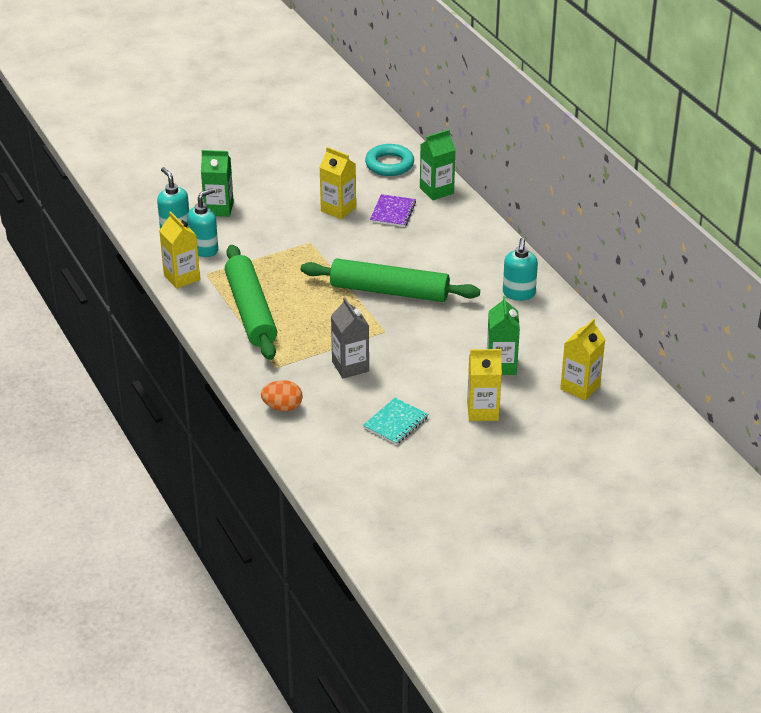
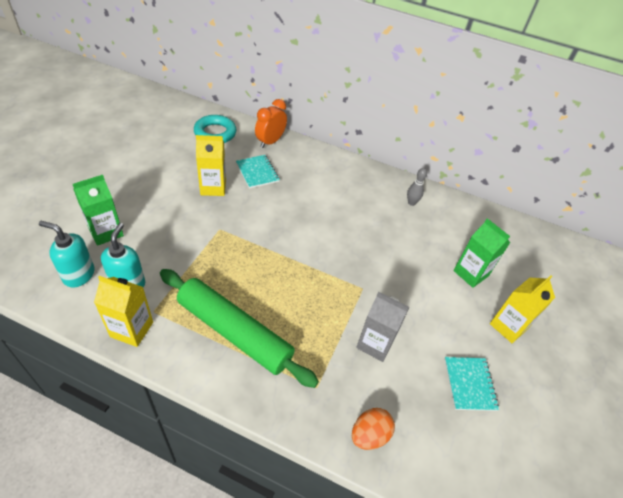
camera: 45 degrees left, 10 degrees up
green rolling pin [301,258,480,302] -> none
purple notebook [370,194,416,227] -> turquoise notebook [236,155,280,188]
green carton [420,130,456,200] -> orange clock [255,99,287,148]
turquoise soap dispenser [503,238,538,301] -> grey bowling pin [407,168,427,206]
yellow carton [560,318,605,400] -> none

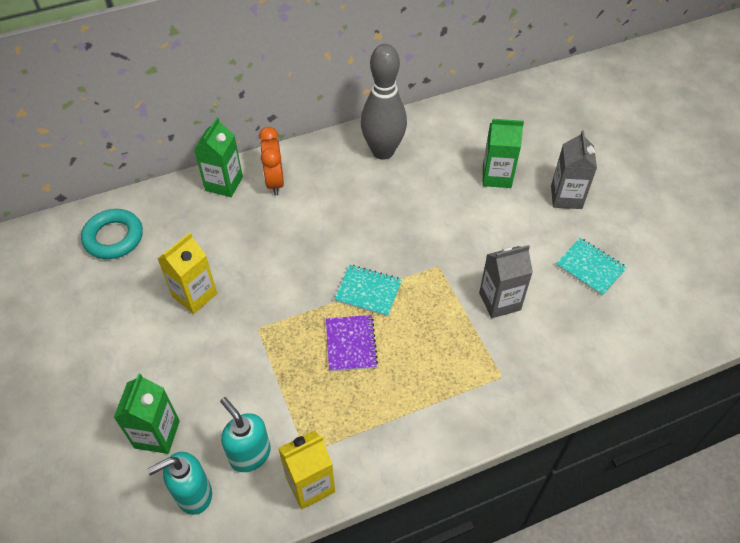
camera: 40 degrees left, 5 degrees up
green rolling pin [160,269,319,388] -> none
turquoise notebook [236,155,280,188] -> turquoise notebook moved to [334,265,402,317]
orange clock [255,99,287,148] -> orange clock moved to [259,127,284,195]
orange egg [352,408,395,450] -> none
grey bowling pin [407,168,427,206] -> grey bowling pin [360,44,407,160], size x2.38
yellow carton [490,276,555,343] -> grey carton [551,130,597,209]
none -> green carton [194,117,243,197]
none -> purple notebook [326,315,378,372]

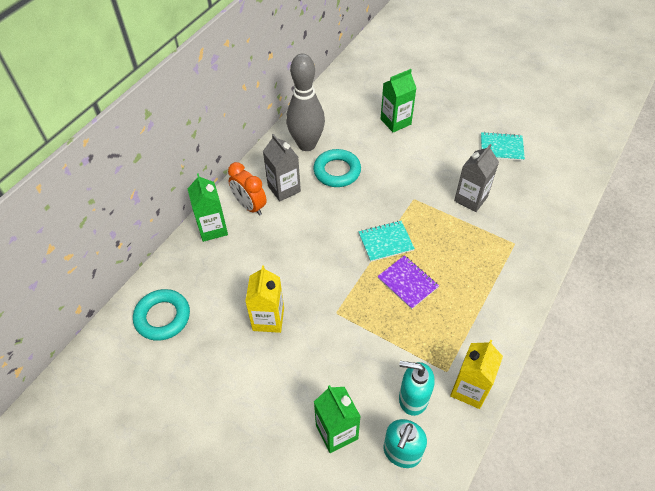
camera: 35 degrees left, 0 degrees up
grey carton [551,130,597,209] -> grey carton moved to [263,134,301,201]
none -> turquoise ring [313,149,361,187]

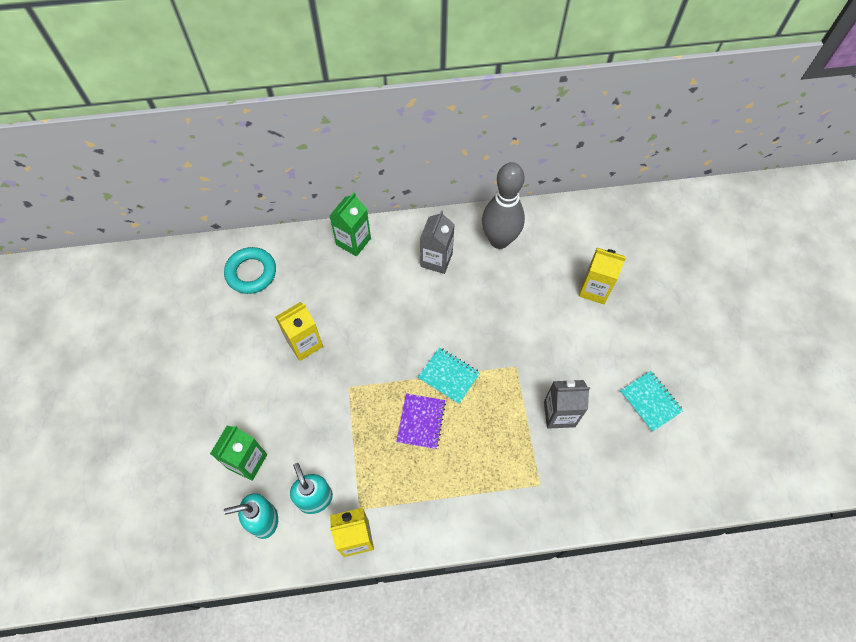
camera: 50 degrees right, 10 degrees up
orange clock [228,162,267,216] -> none
turquoise ring [313,149,361,187] -> none
green carton [381,69,417,133] -> yellow carton [579,248,626,304]

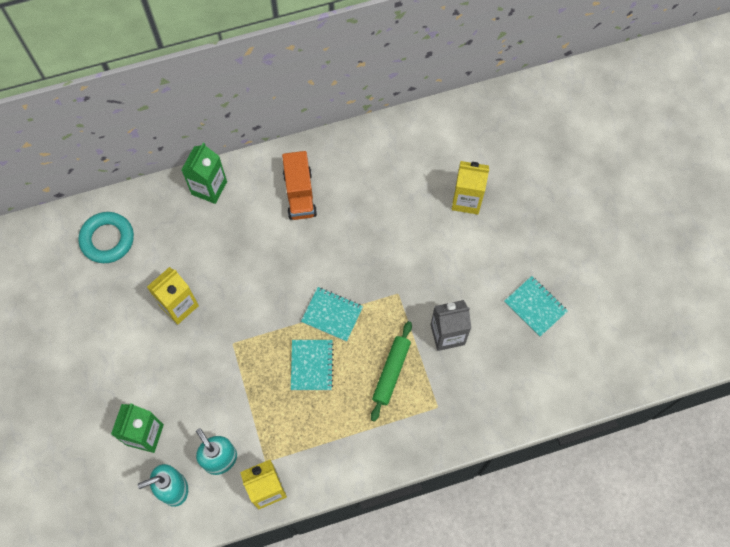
camera: 10 degrees left, 5 degrees up
purple notebook [396,394,446,449] -> turquoise notebook [291,340,334,390]
grey carton [420,210,455,274] -> orange truck [282,151,317,220]
grey bowling pin [482,162,525,249] -> none
none -> green rolling pin [371,321,412,421]

